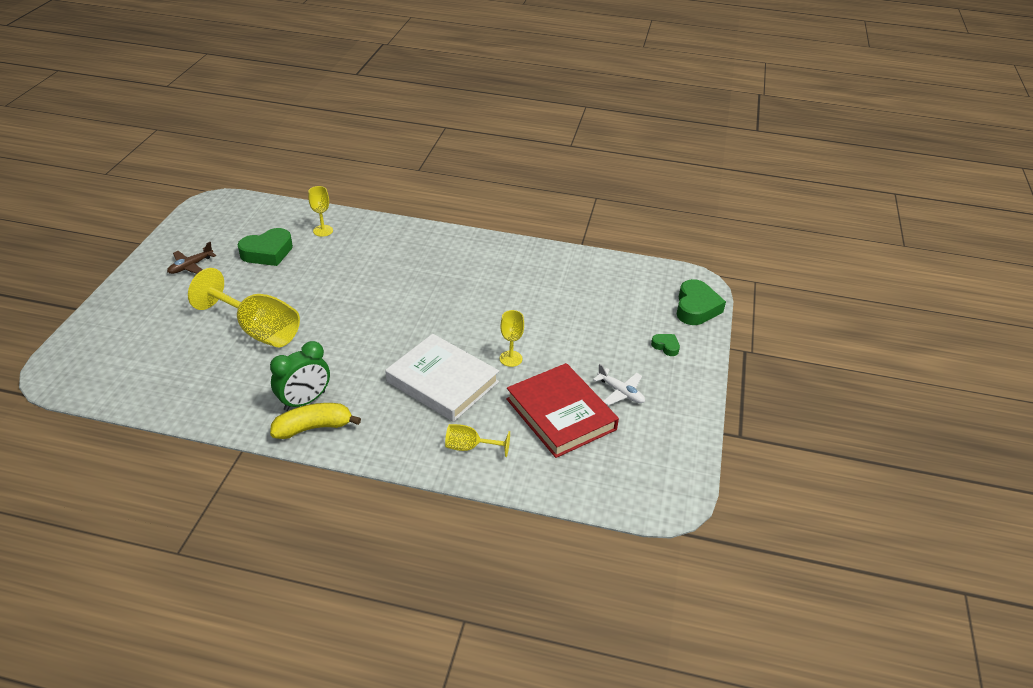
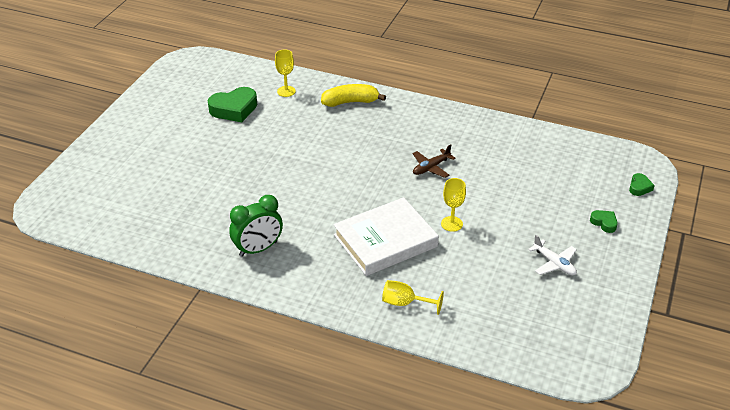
camera: 10 degrees right, 0 degrees up
brown plane [167,242,216,274] -> brown plane moved to [413,144,456,178]
yellow goblet [188,268,300,347] -> none
yellow banana [270,403,361,439] -> yellow banana moved to [321,84,386,107]
white book [385,334,499,422] -> white book turned 75 degrees counterclockwise [333,197,439,276]
red book [506,363,619,458] -> none
green heart [677,279,726,325] -> green heart [629,173,655,196], size x0.50

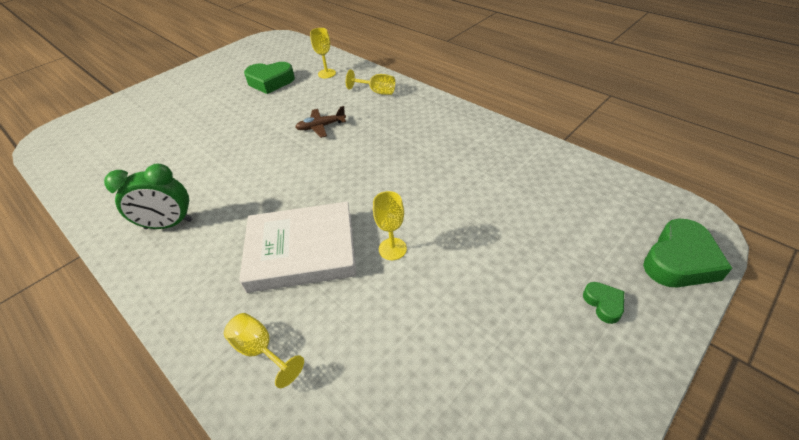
camera: 25 degrees right, 5 degrees up
yellow banana [321,84,386,107] -> yellow goblet [346,70,395,95]
brown plane [413,144,456,178] -> brown plane moved to [295,106,346,138]
white plane [528,235,577,275] -> none
green heart [629,173,655,196] -> green heart [643,219,733,287], size x1.98

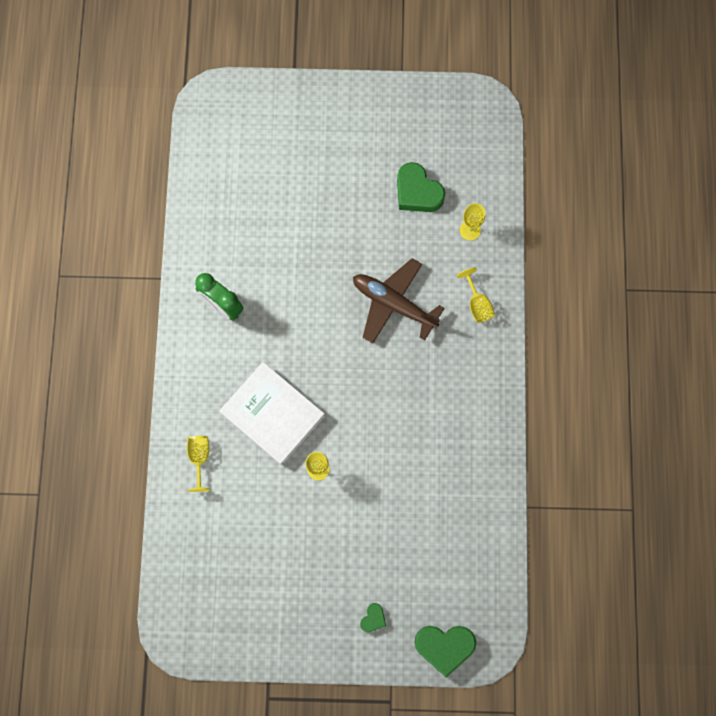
camera: 45 degrees right, 30 degrees up
brown plane [295,106,346,138] -> brown plane [353,258,444,344], size x1.87

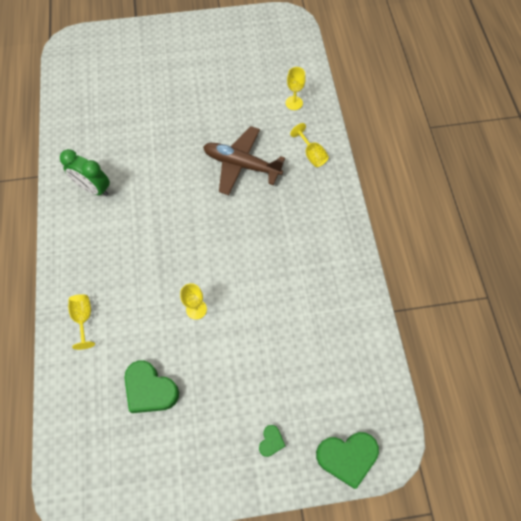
camera: 10 degrees left, 10 degrees down
white book [220,362,325,465] -> none
green heart [397,162,445,212] -> green heart moved to [124,360,179,413]

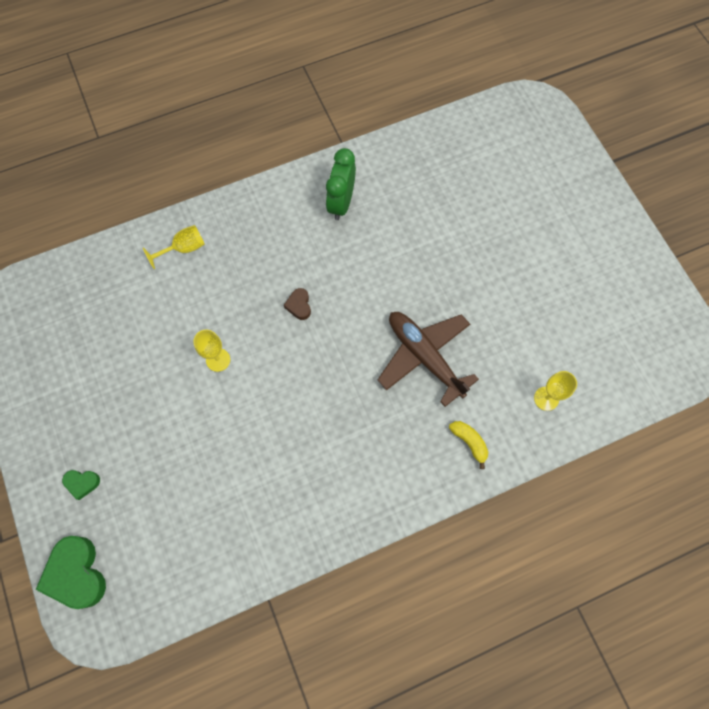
camera: 75 degrees right, 5 degrees up
green heart [124,360,179,413] -> none
brown plane [203,126,285,195] -> brown plane turned 45 degrees counterclockwise [378,312,479,407]
yellow goblet [290,123,329,167] -> yellow banana [449,421,488,469]
none -> brown heart [284,288,311,320]

